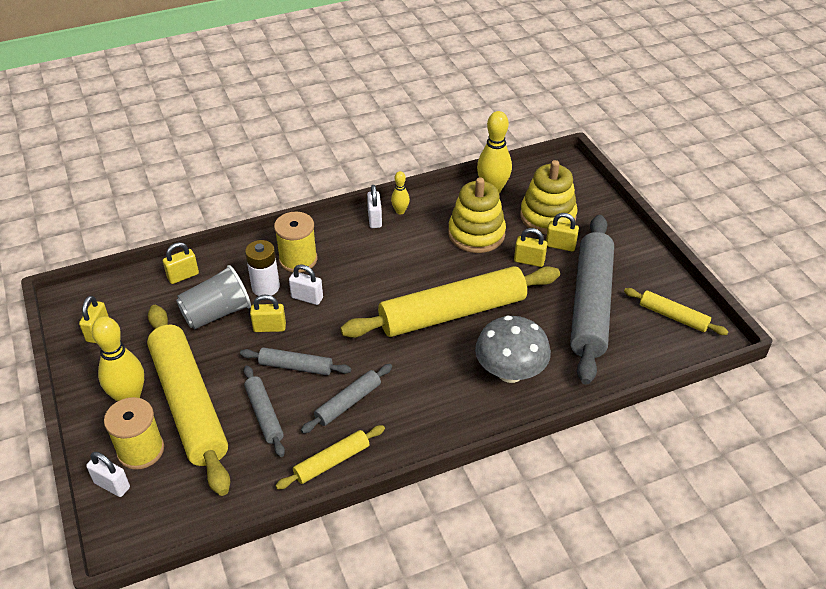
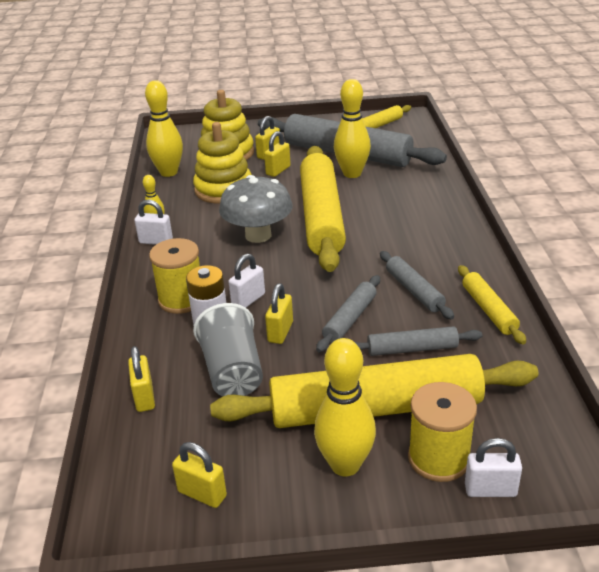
camera: 70 degrees left, 10 degrees down
white padlock [86,452,130,497] -> white padlock turned 45 degrees clockwise [465,438,522,497]
grey mushroom [475,316,551,383] -> grey mushroom moved to [219,175,292,243]
none -> yellow bowling pin [334,79,371,178]

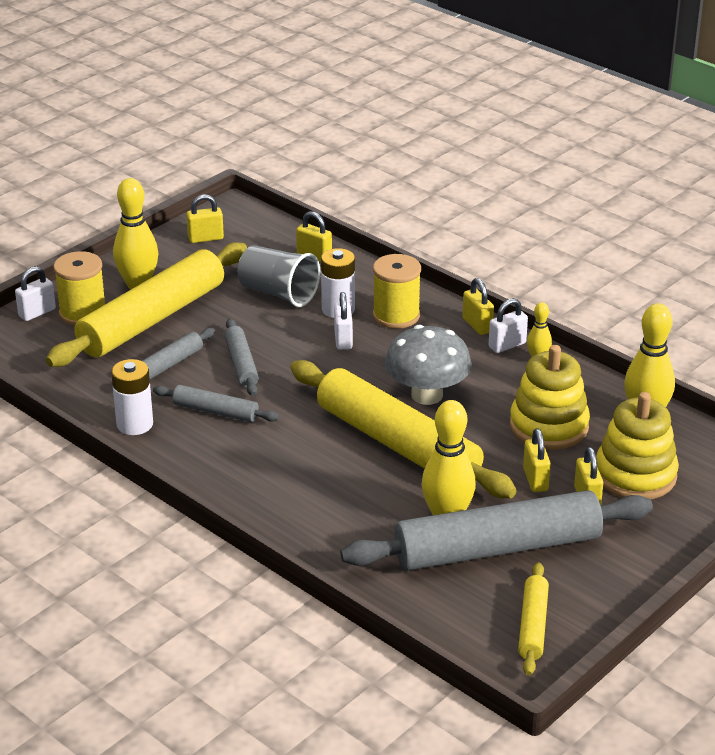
camera: 135 degrees right, 0 degrees up
yellow padlock [265,283,293,344] -> yellow padlock moved to [463,278,494,335]
yellow rolling pin [458,265,526,344] -> white battery [111,359,153,435]

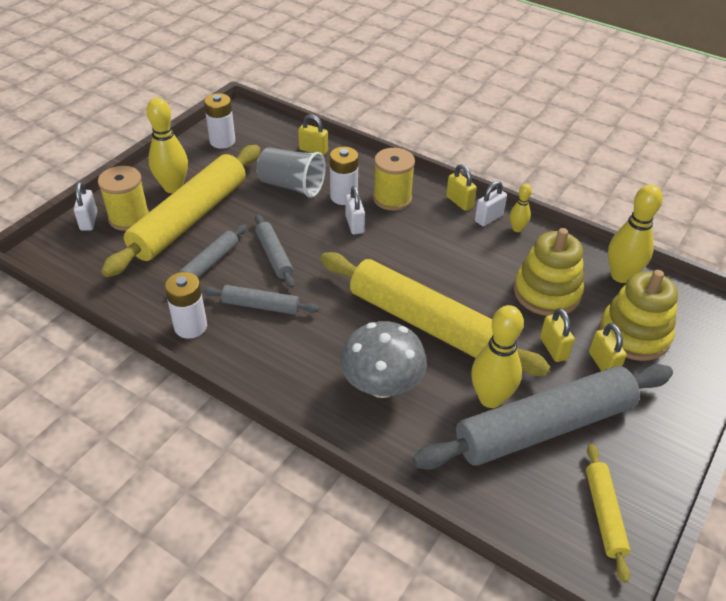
camera: 10 degrees left, 10 degrees up
white padlock [15,266,56,321] -> white padlock turned 45 degrees counterclockwise [74,182,97,231]
yellow padlock [186,194,224,243] -> white battery [204,93,235,149]
grey mushroom [384,325,472,405] -> grey mushroom moved to [340,321,427,398]

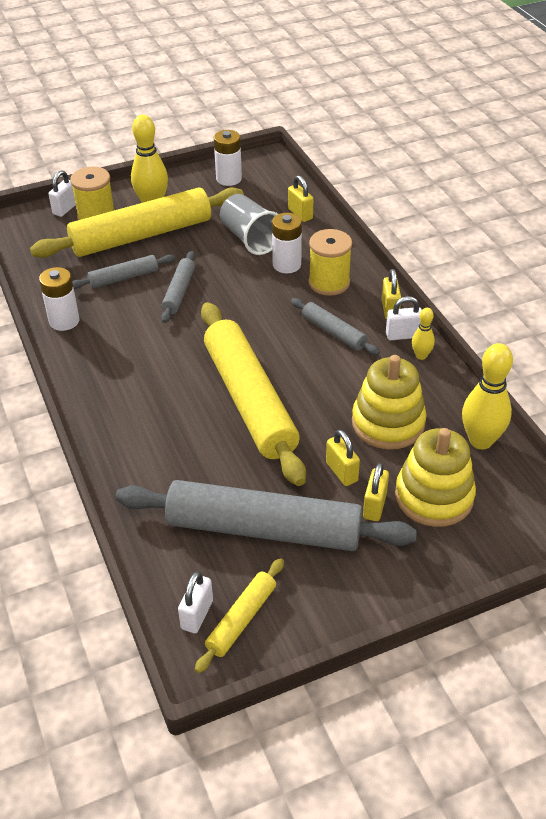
camera: 35 degrees right, 0 degrees up
grey rolling pin [202,285,319,315] -> grey rolling pin moved to [291,298,380,355]
grey mushroom [340,321,427,398] -> none
white padlock [346,186,365,234] -> white padlock moved to [178,571,213,633]
yellow bowling pin [471,305,524,408] -> none
yellow padlock [540,308,575,362] -> yellow padlock turned 45 degrees counterclockwise [326,430,360,486]

